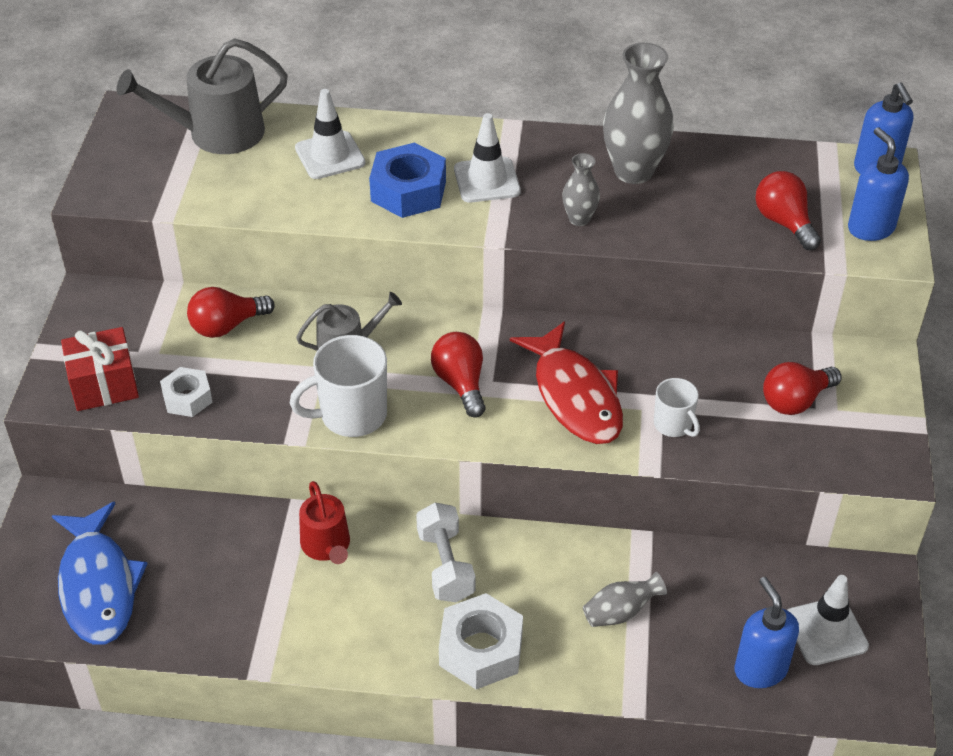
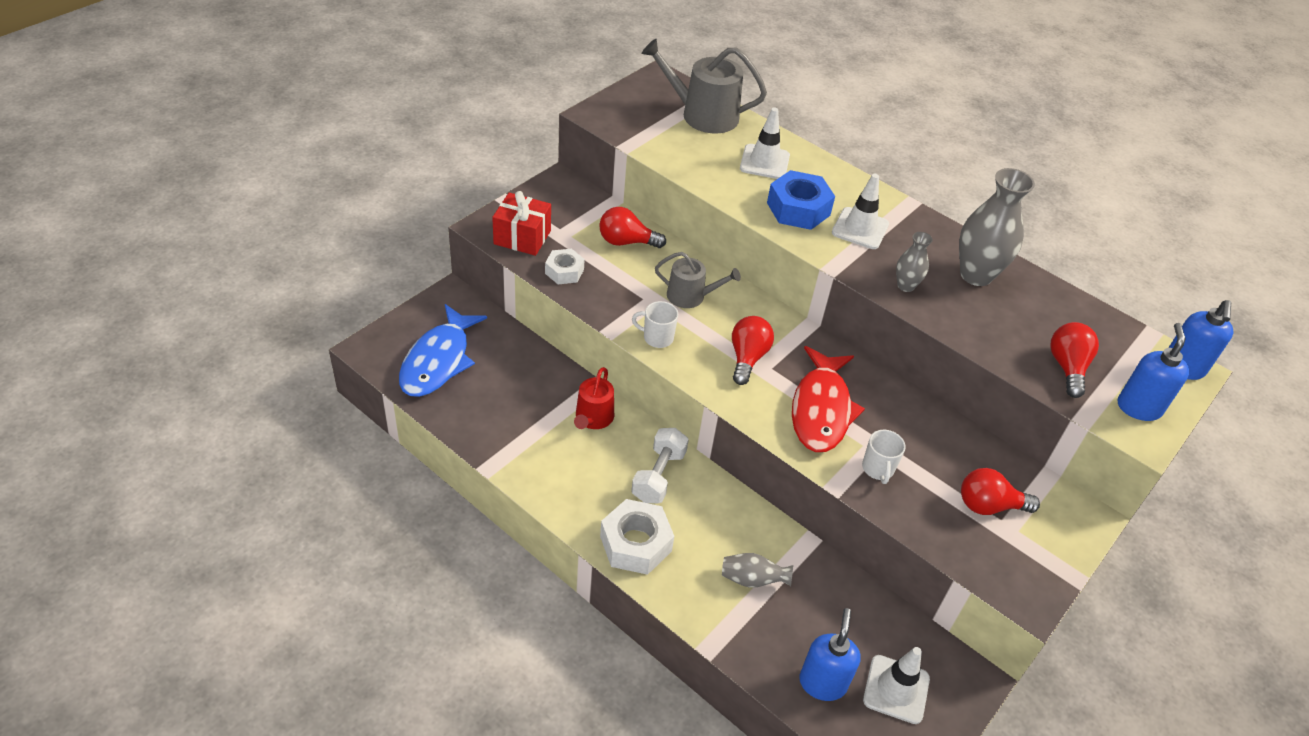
camera: 30 degrees right, 0 degrees up
white mug [290,335,387,437] -> white mug [632,301,678,348], size x0.58

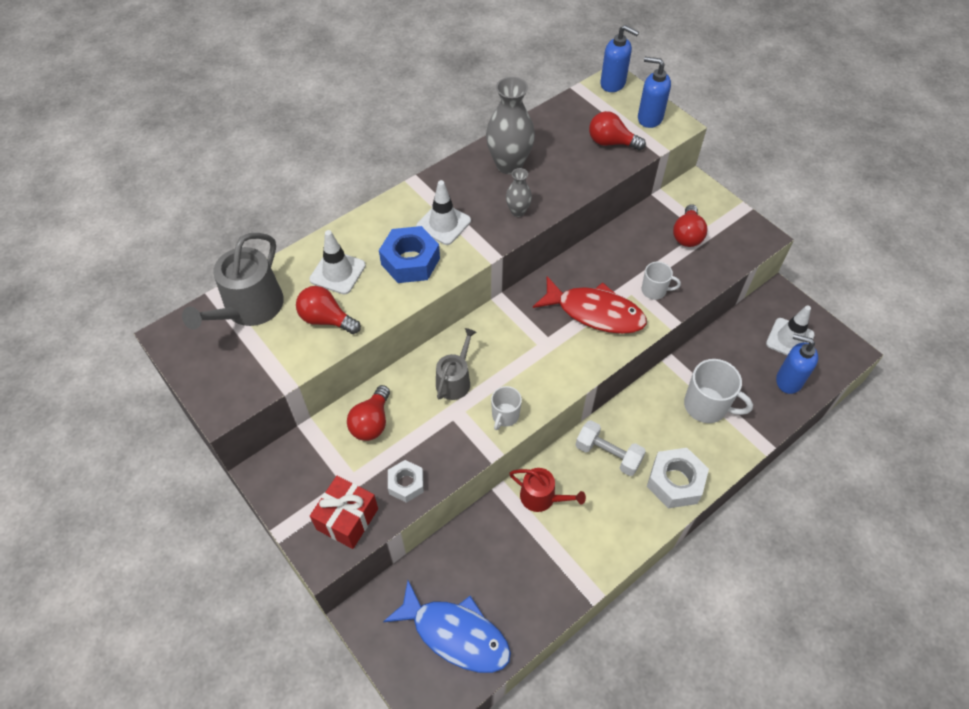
camera: 75 degrees left, 10 degrees up
grey vase [722,553,793,588] -> white mug [684,359,753,423]
red light bulb [732,316,774,385] -> red light bulb moved to [296,286,361,334]

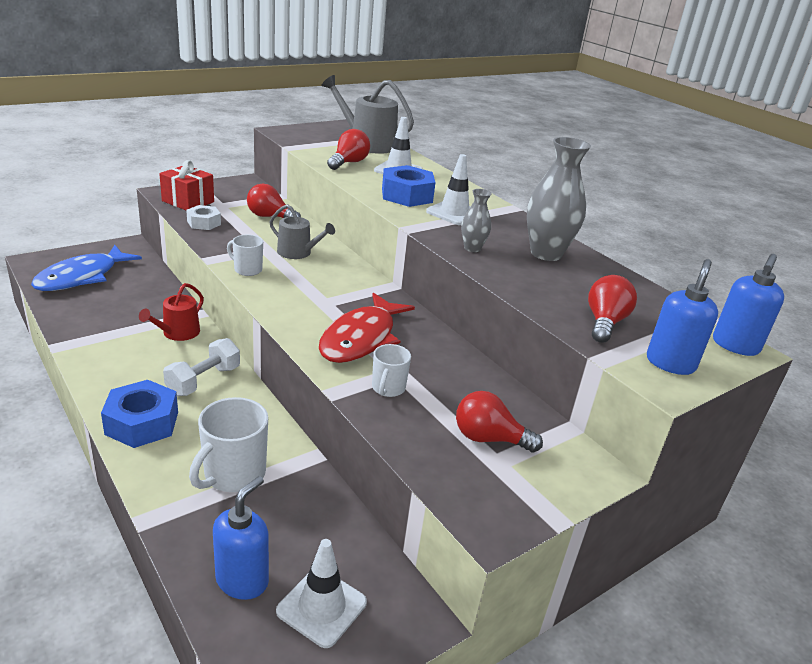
camera: 90 degrees right, 25 degrees down
white nut [647,448,709,508] -> blue nut [101,380,178,448]

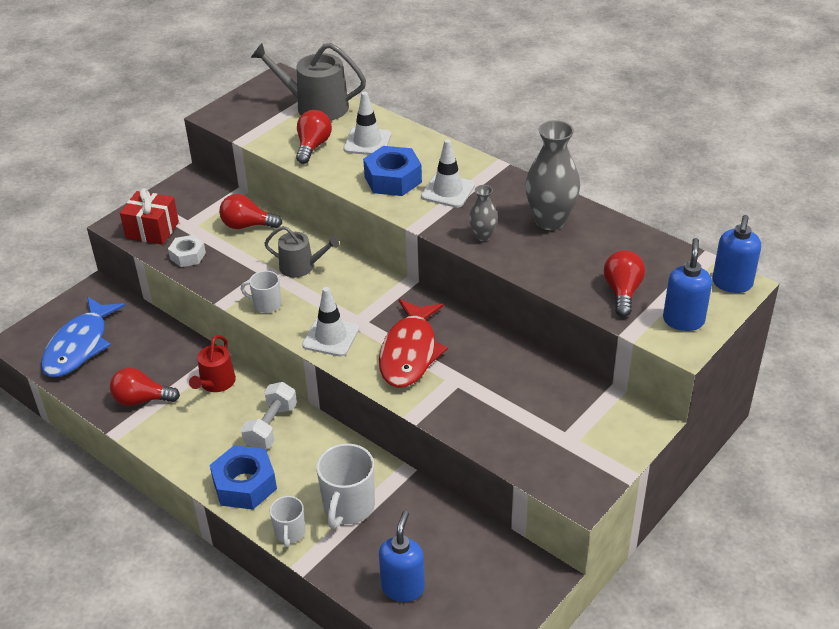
camera: 10 degrees left, 10 degrees up
white traffic cone [276,539,367,648] -> white traffic cone moved to [302,287,359,356]
white mug [372,344,411,397] -> white mug moved to [270,496,305,547]
red light bulb [456,391,543,453] -> red light bulb moved to [110,368,180,406]

